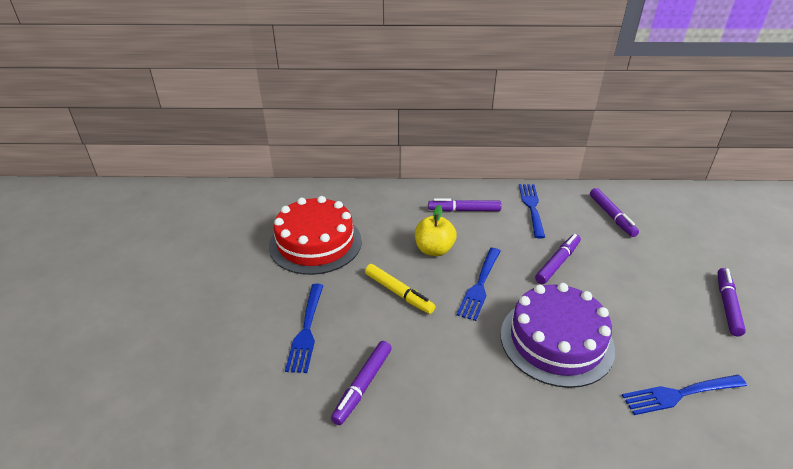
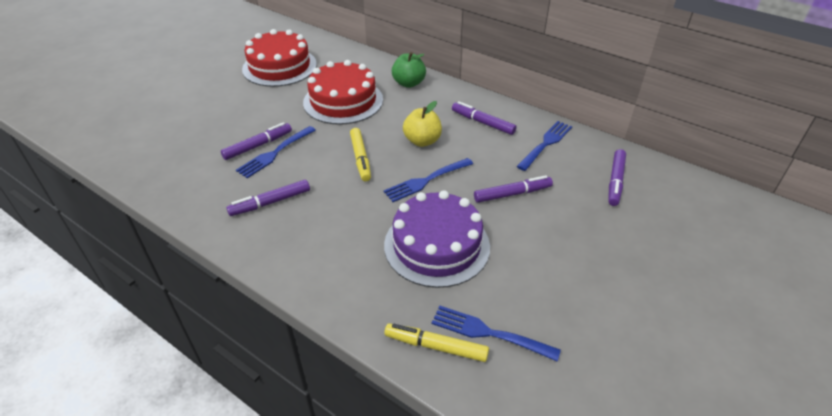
camera: 35 degrees right, 5 degrees up
purple marker [718,268,746,336] -> purple marker moved to [221,122,292,160]
none -> red cake [242,29,317,87]
none -> yellow marker [384,323,489,362]
none -> green apple [392,52,426,88]

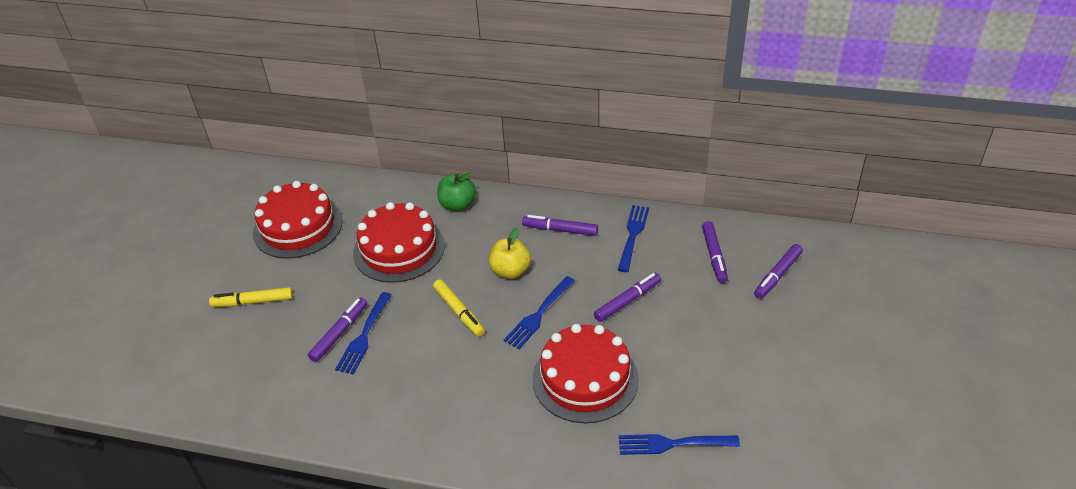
camera: 20 degrees left, 0 degrees up
purple marker [226,180,310,216] -> purple marker moved to [754,244,803,299]
purple cake [384,190,490,288] -> red cake [532,324,639,423]
yellow marker [384,323,489,362] -> yellow marker moved to [209,287,293,307]

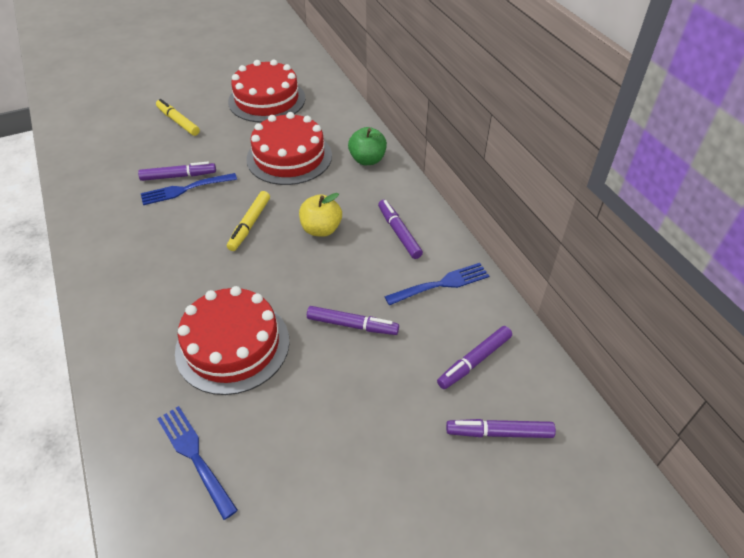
camera: 50 degrees right, 5 degrees up
blue fork [504,276,575,349] -> none

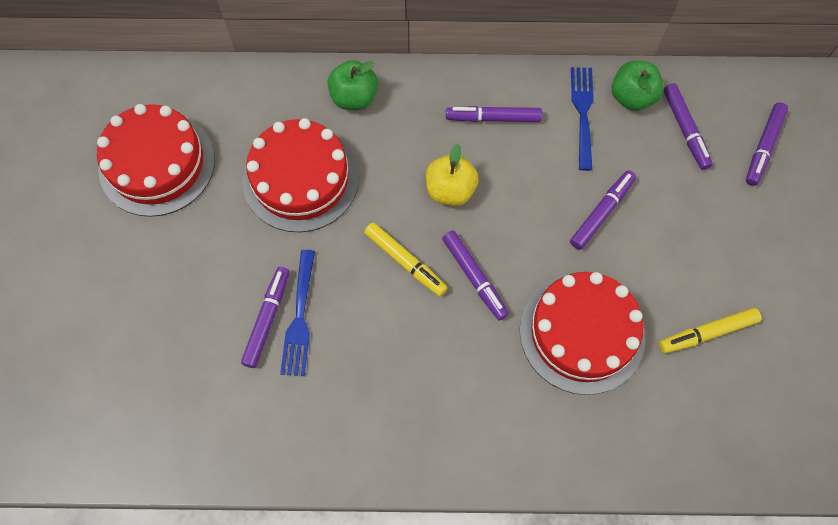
camera: 65 degrees left, 20 degrees up
yellow marker [156,99,200,136] -> yellow marker moved to [659,308,762,353]
blue fork [157,406,238,520] -> none
none -> purple marker [442,231,509,320]
none -> green apple [612,61,664,111]

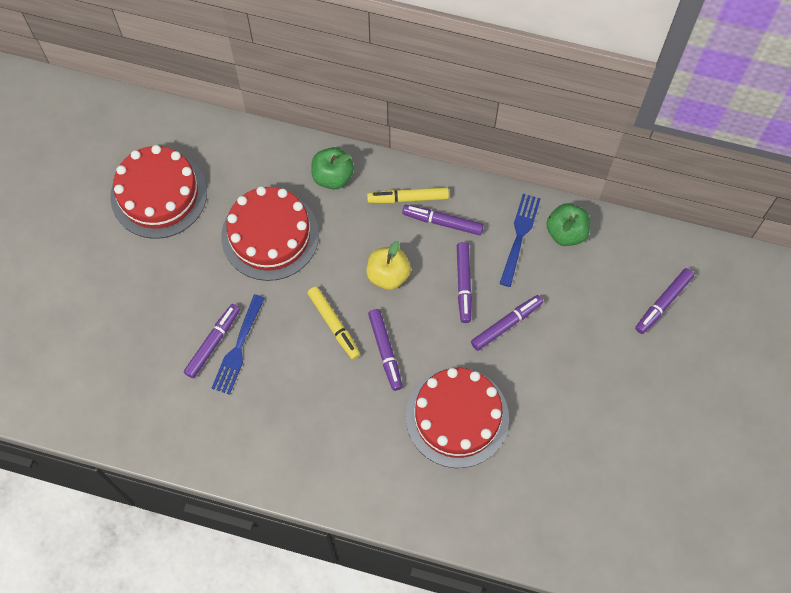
camera: 15 degrees right, 0 degrees up
yellow marker [659,308,762,353] -> yellow marker moved to [367,187,449,203]
purple marker [663,83,713,170] -> purple marker moved to [457,242,472,323]

